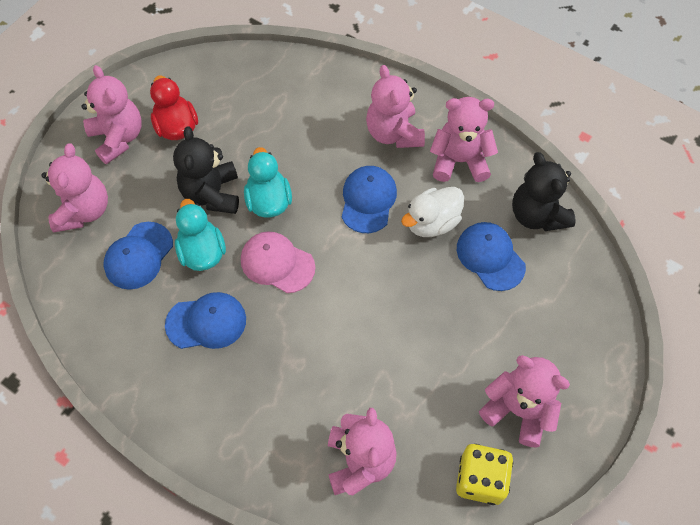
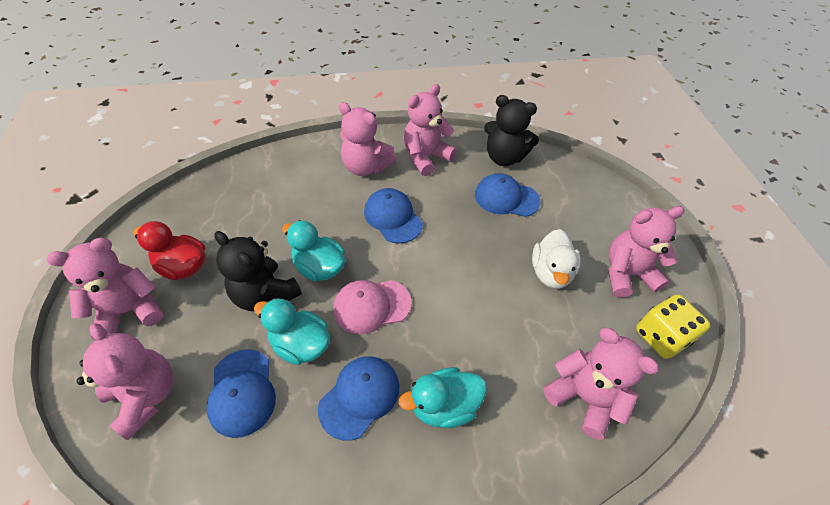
camera: 45 degrees left, 10 degrees down
pink teddy bear [82,65,142,164] -> pink teddy bear turned 45 degrees counterclockwise [47,237,163,340]
white duck [401,187,464,237] -> white duck moved to [532,229,581,289]
none -> turquoise duck [399,367,487,428]

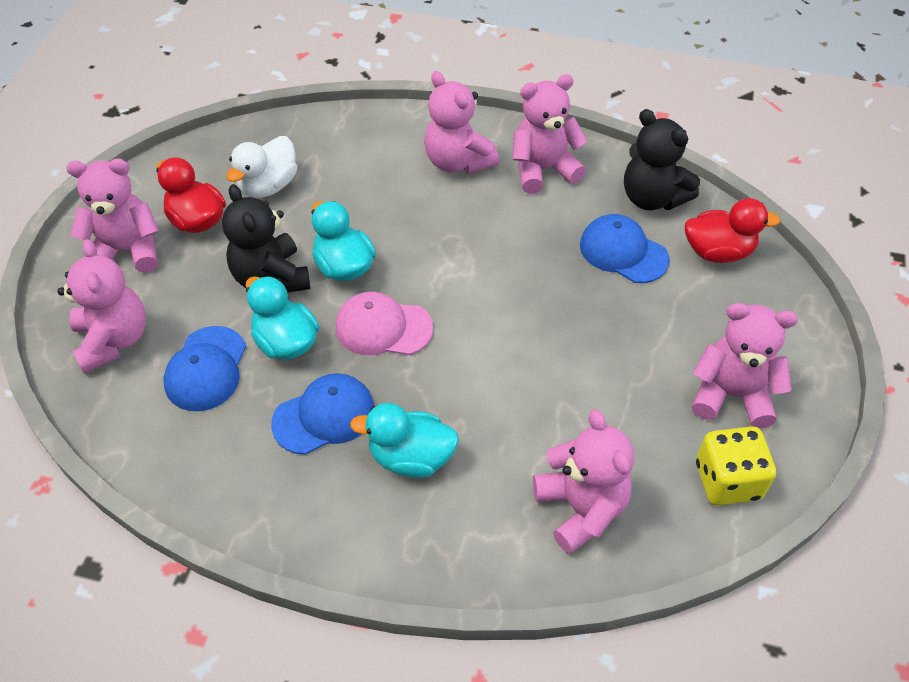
camera: 25 degrees right, 0 degrees up
blue cap [364,188,423,244] -> none
white duck [532,229,581,289] -> white duck moved to [226,136,297,198]
none -> red duck [685,198,780,263]

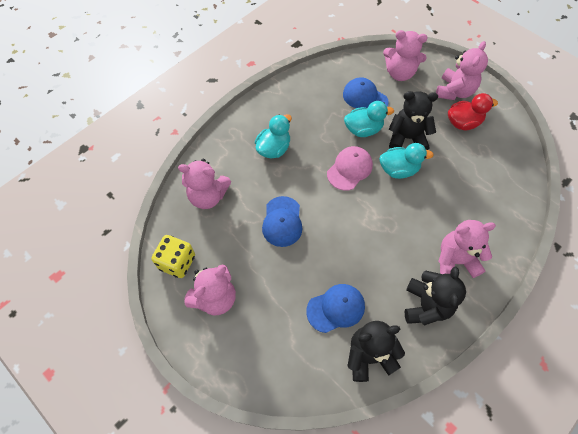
camera: 120 degrees right, 10 degrees up
white duck [226,136,297,198] -> none
blue cap [271,373,374,455] -> blue cap moved to [262,196,302,247]
pink teddy bear [512,74,588,194] -> black teddy bear [405,266,466,325]
red duck [685,198,780,263] -> none

